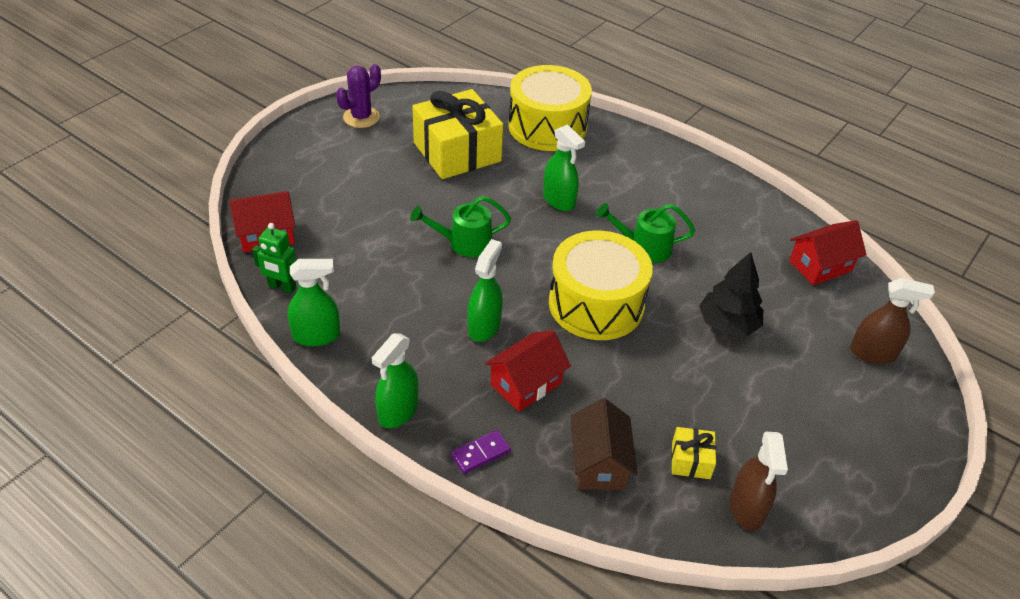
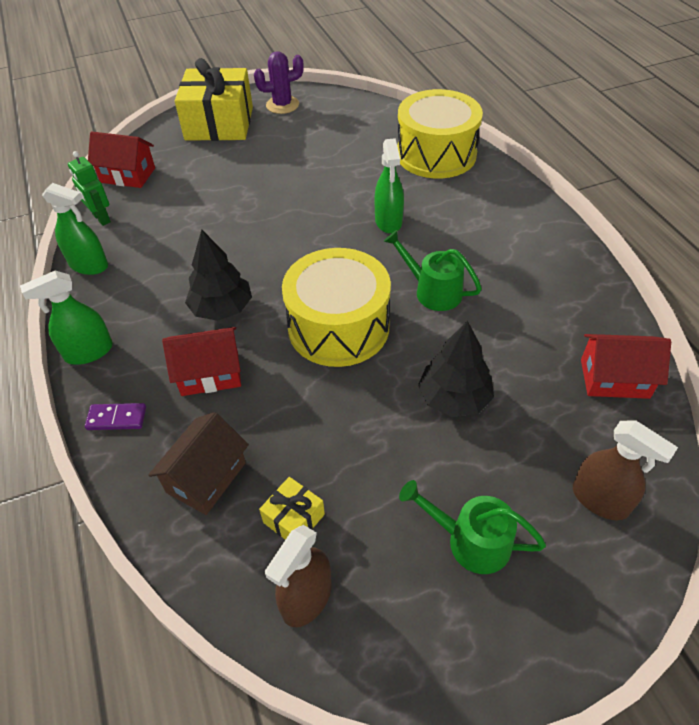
camera: 35 degrees right, 5 degrees up
green watering can [410,196,511,257] -> green watering can moved to [399,480,546,574]
yellow gift [412,89,503,179] -> yellow gift moved to [175,58,253,141]
green spray bottle [467,239,503,342] -> black tree [185,229,252,321]

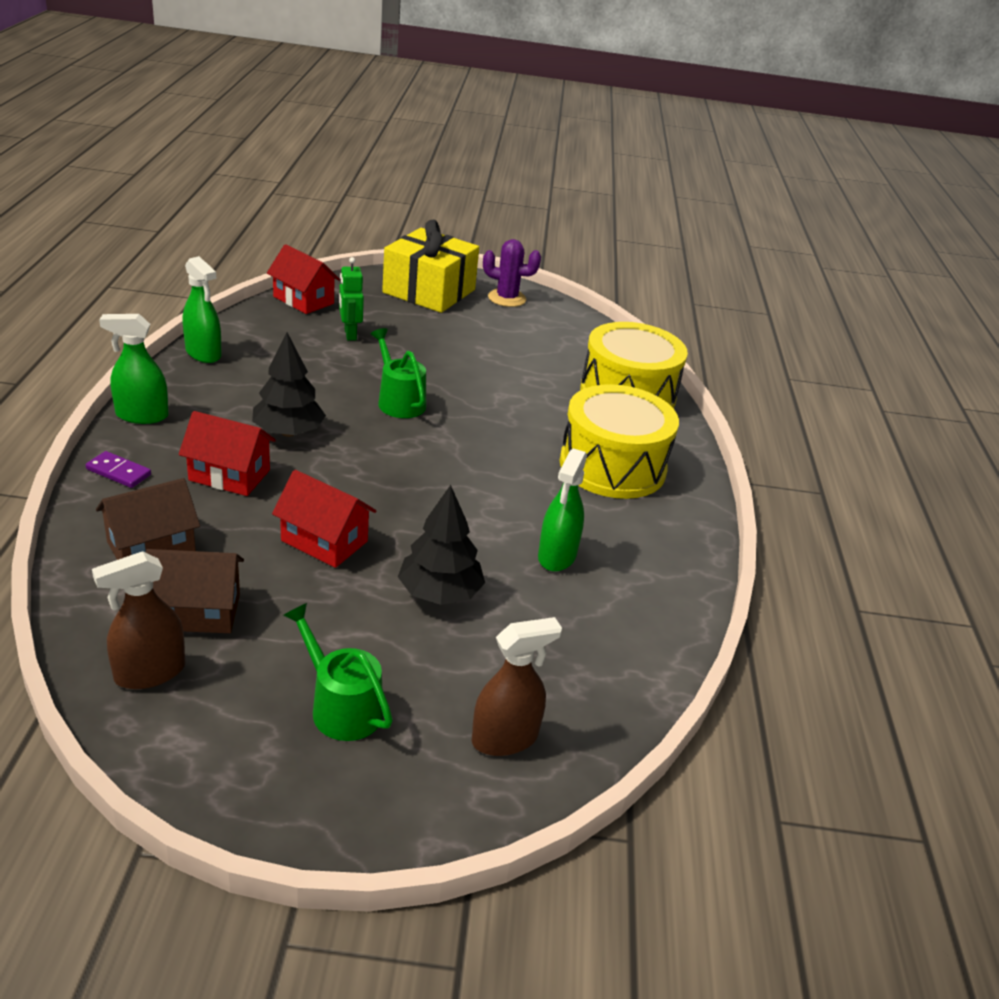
camera: 20 degrees right, 15 degrees down
green robot [68,151,111,226] -> green robot moved to [339,257,364,341]
yellow gift [259,477,325,540] -> brown house [145,549,244,633]
yellow drum [282,248,391,367] -> yellow drum moved to [560,384,679,499]
green spray bottle [375,138,404,233] -> green spray bottle moved to [538,448,587,572]
green watering can [384,230,482,311] -> green watering can moved to [371,328,426,418]
brown spray bottle [573,420,678,520] -> brown spray bottle turned 90 degrees counterclockwise [472,617,562,756]
red house [581,334,671,399] -> red house moved to [272,470,376,568]

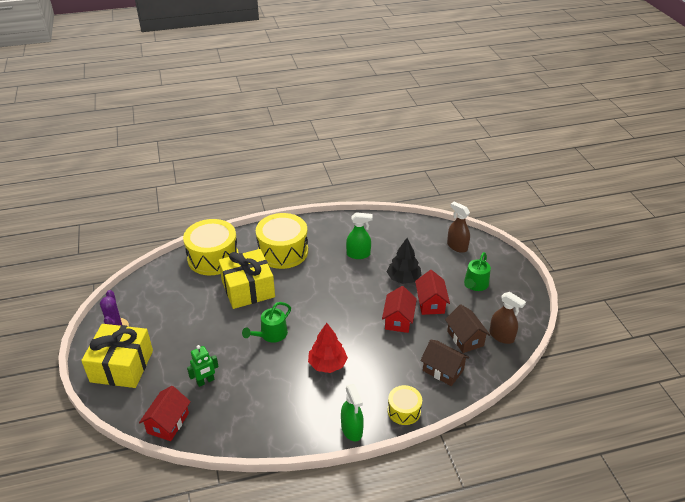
camera: 105 degrees left, 5 degrees up
purple domino [86,451,151,488] -> yellow drum [387,385,422,425]
red house [179,411,276,496] -> red house moved to [415,270,450,315]
green spray bottle [182,256,222,363] -> none
black tree [252,333,326,437] -> red tree [308,323,348,373]
none -> yellow gift [219,249,275,309]

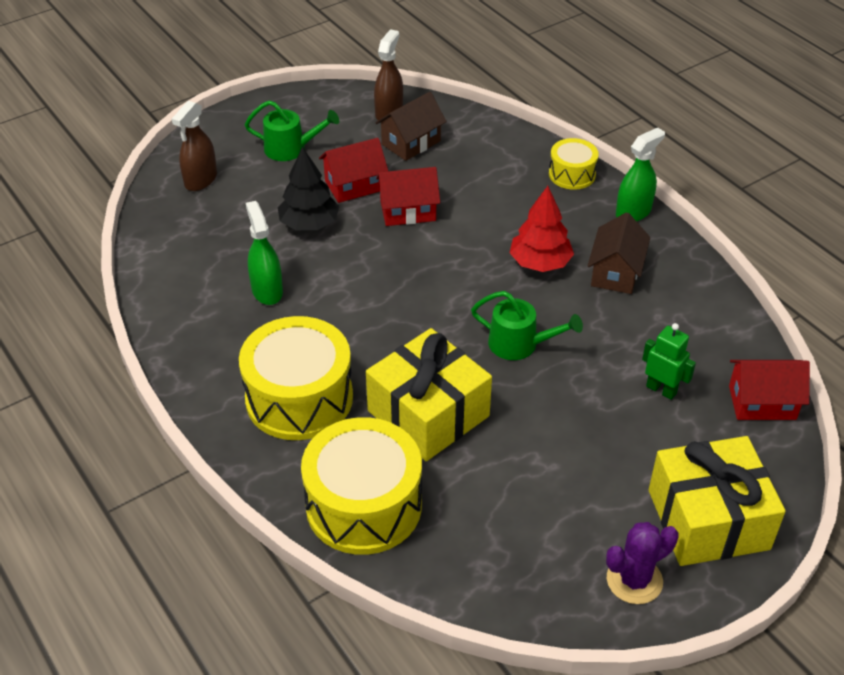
camera: 110 degrees left, 5 degrees up
brown house [420,340,469,386] -> brown house moved to [587,212,650,294]

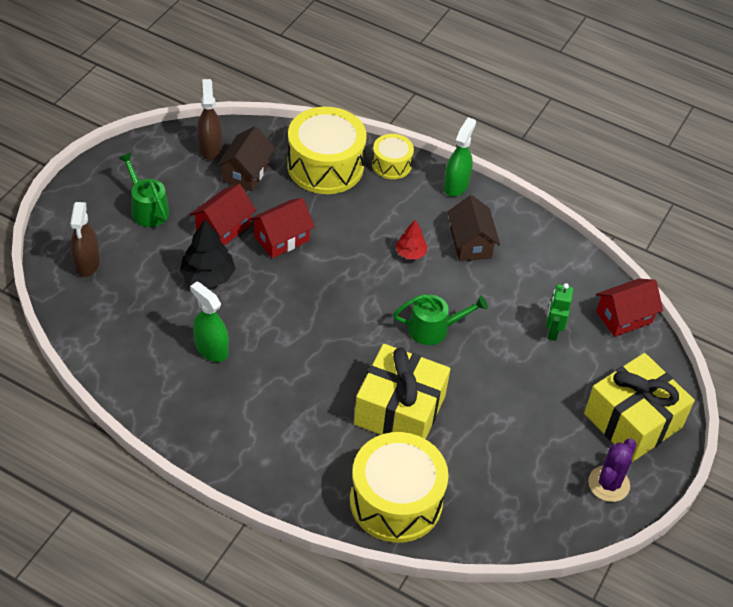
camera: 30 degrees left, 5 degrees up
yellow drum [239,316,353,440] -> yellow drum moved to [287,107,366,194]
green watering can [245,101,339,161] -> green watering can turned 105 degrees counterclockwise [119,153,169,227]
red tree [510,186,574,272] -> red tree [395,220,427,259], size x0.60
green robot [642,323,696,400] -> green robot turned 90 degrees counterclockwise [546,283,573,341]

